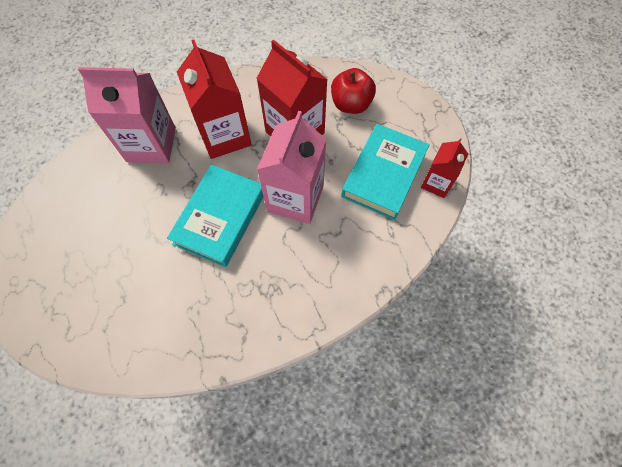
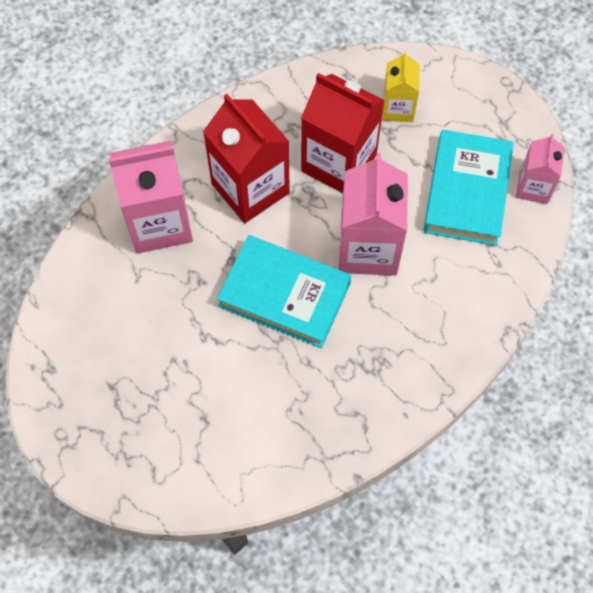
camera: 15 degrees left, 0 degrees up
turquoise book [167,165,263,267] -> turquoise book turned 75 degrees counterclockwise [217,235,351,348]
red apple [331,68,376,114] -> yellow carton [382,51,420,122]
red carton [421,138,468,198] -> pink carton [516,134,565,204]

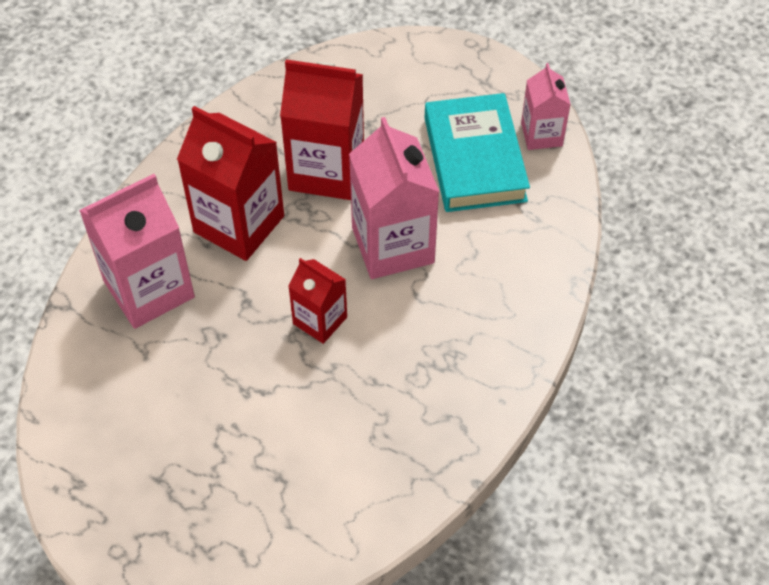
camera: 20 degrees left, 10 degrees down
turquoise book [217,235,351,348] -> red carton [288,258,347,344]
yellow carton [382,51,420,122] -> none

